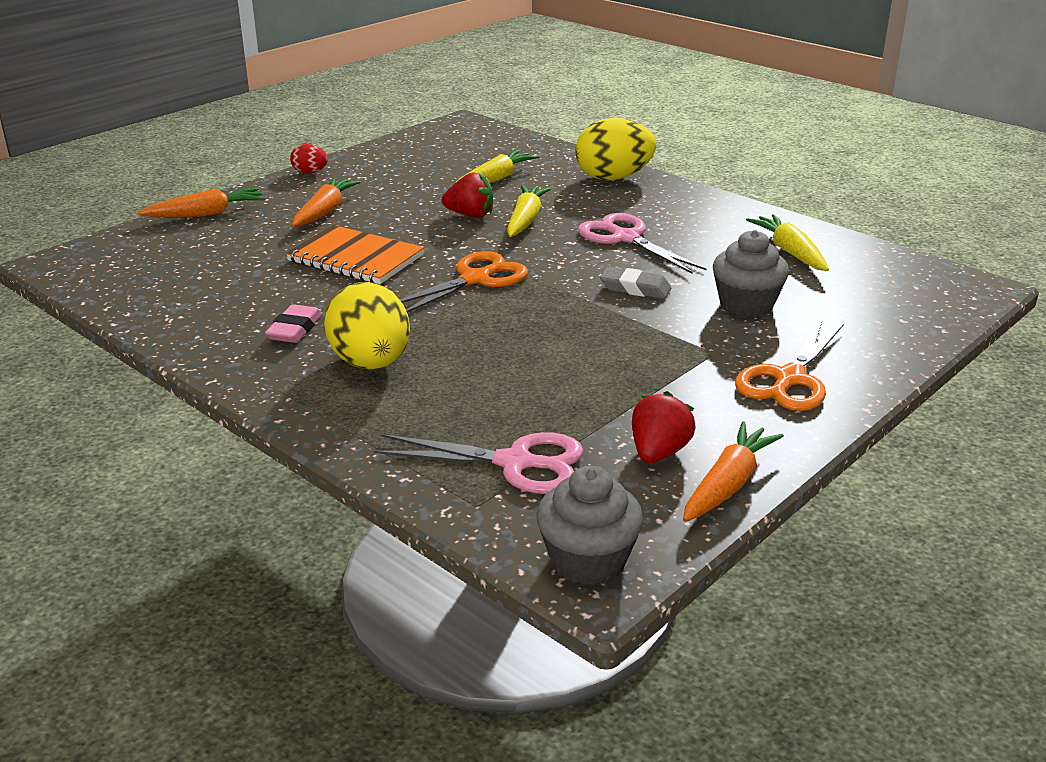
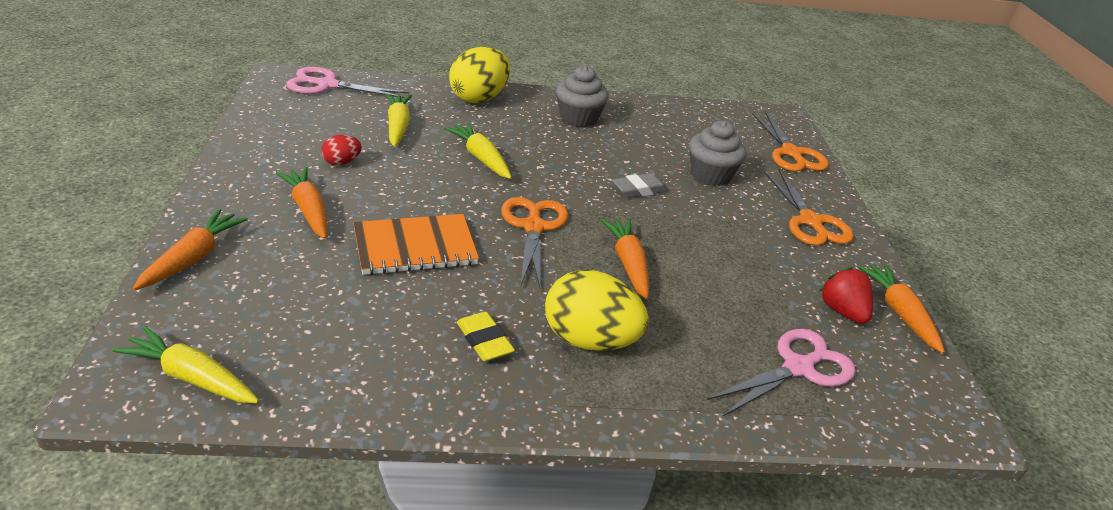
camera: 50 degrees left, 5 degrees up
pink eraser [265,304,322,343] -> yellow eraser [457,312,515,361]
red egg [290,144,328,173] -> red egg moved to [321,135,362,166]
red strawberry [442,172,493,218] -> none
grey cupcake [536,466,643,585] -> grey cupcake moved to [556,66,609,127]
pink scissors [578,213,707,273] -> pink scissors moved to [286,67,408,98]
yellow carrot [746,214,829,271] -> yellow carrot moved to [113,326,259,403]
none -> orange carrot [601,218,649,300]
none -> orange scissors [753,112,829,171]

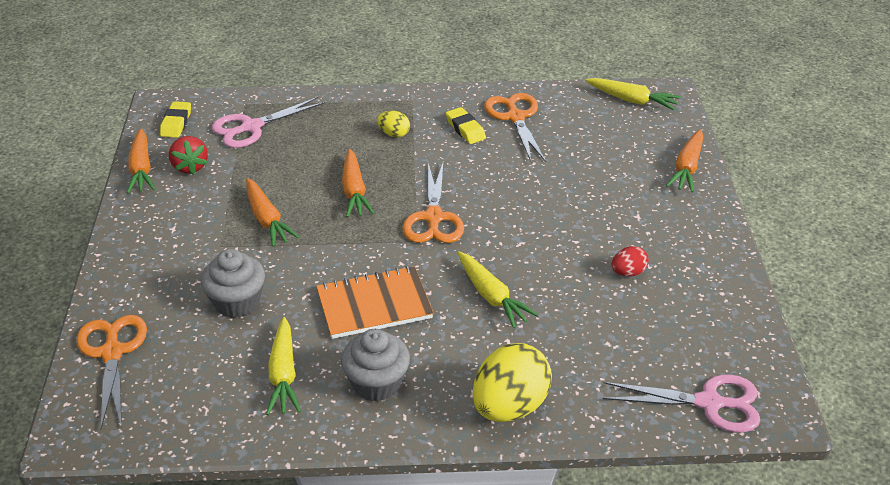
camera: 175 degrees left, 5 degrees up
orange carrot [276,167,327,239] -> orange carrot moved to [246,178,299,247]
orange notebook [353,214,479,275] -> orange notebook moved to [316,266,434,339]
yellow carrot [386,94,412,147] -> yellow carrot moved to [266,317,301,415]
yellow egg [545,270,649,351] -> yellow egg [377,111,410,138], size x0.48
grey eraser [612,173,668,198] -> none
orange scissors [764,170,854,246] -> orange scissors moved to [484,93,546,163]
none -> yellow eraser [160,101,191,138]

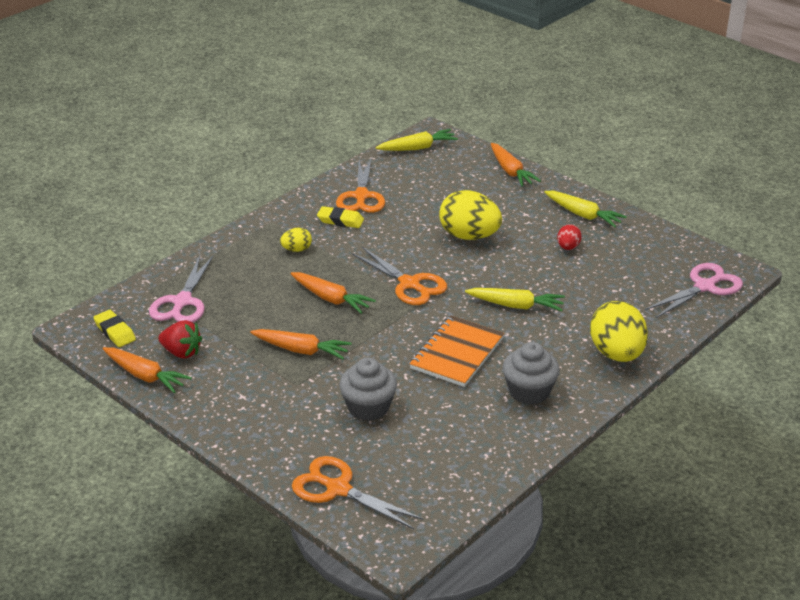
camera: 45 degrees left, 5 degrees down
yellow carrot [266,317,301,415] -> yellow carrot moved to [544,191,627,227]
orange scissors [484,93,546,163] -> orange scissors turned 120 degrees counterclockwise [336,159,385,213]
none -> yellow egg [439,190,502,240]

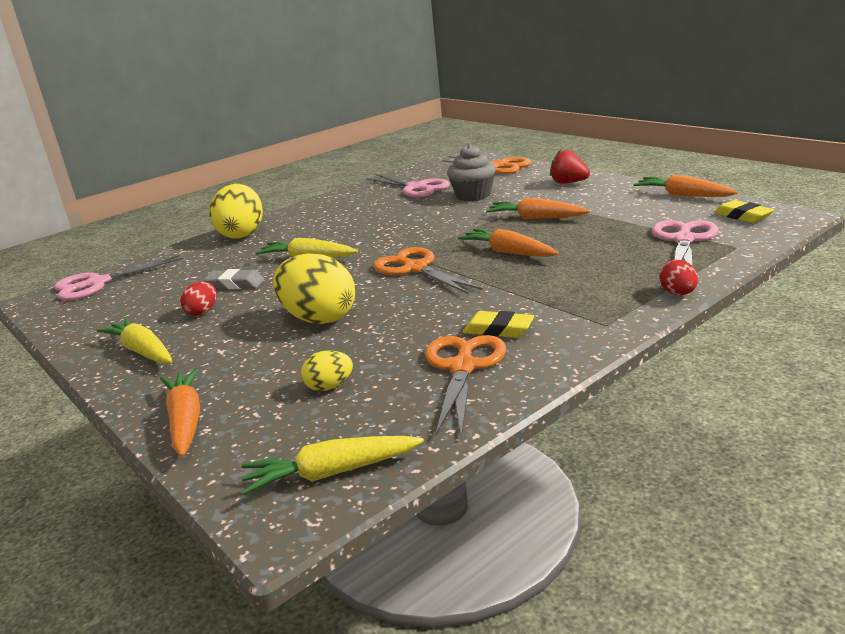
camera: 170 degrees left, 10 degrees down
red strawberry [158,320,202,359] -> red strawberry moved to [550,150,590,184]
yellow egg [280,228,312,252] -> yellow egg moved to [301,350,353,391]
orange notebook [409,315,504,387] -> none
grey cupcake [503,342,560,405] -> none
none -> grey eraser [204,269,264,289]
none -> pink scissors [366,174,450,197]
none -> red egg [660,260,698,295]

